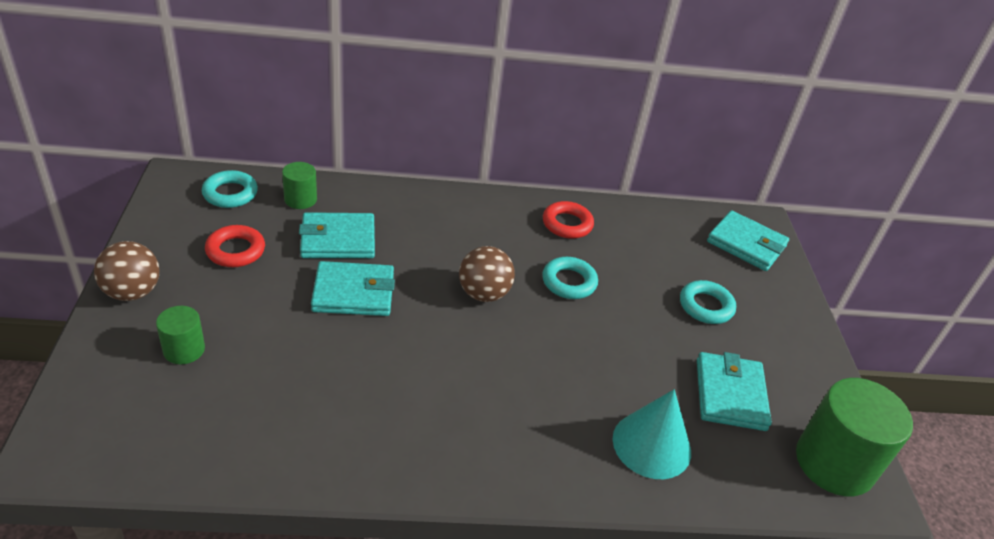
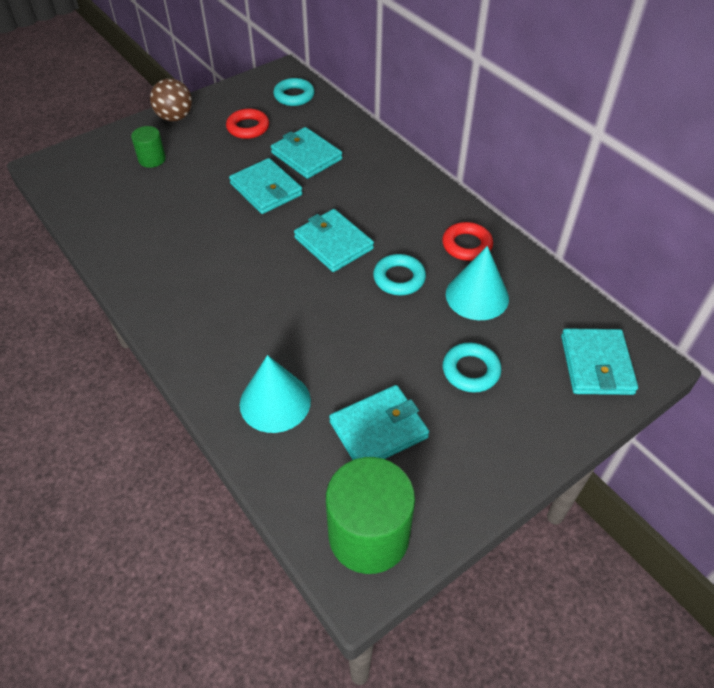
camera: 60 degrees right, 10 degrees up
green cylinder [282,162,317,209] -> none
brown ball [459,246,515,302] -> turquoise wallet [294,209,374,272]
none -> turquoise cone [446,246,509,320]

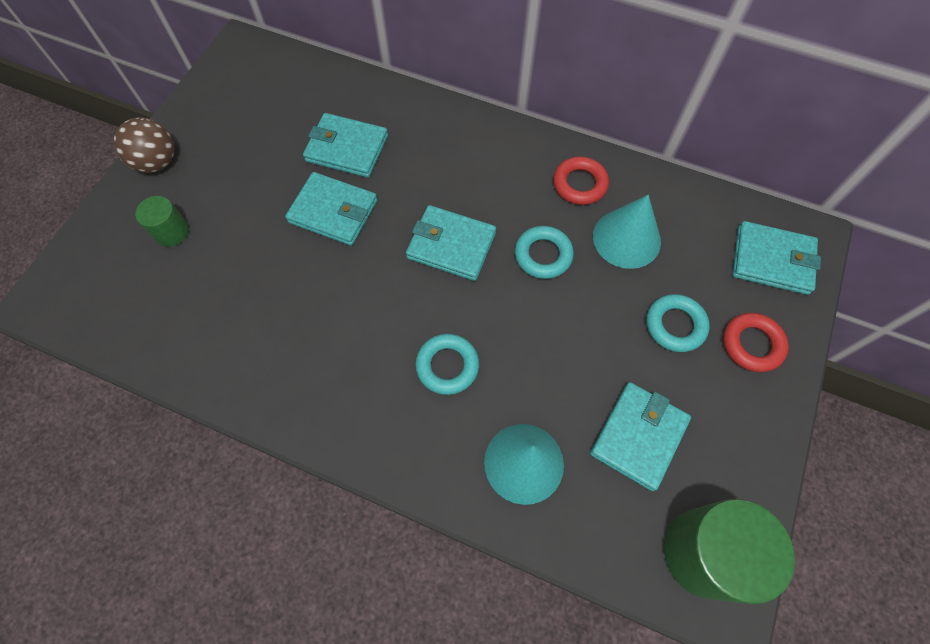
camera: 30 degrees left, 15 degrees up
red ring [226,109,269,139] -> red ring moved to [723,313,789,372]
turquoise ring [273,78,315,106] -> turquoise ring moved to [415,334,479,395]
turquoise wallet [561,329,638,395] -> turquoise wallet turned 45 degrees counterclockwise [732,221,821,295]

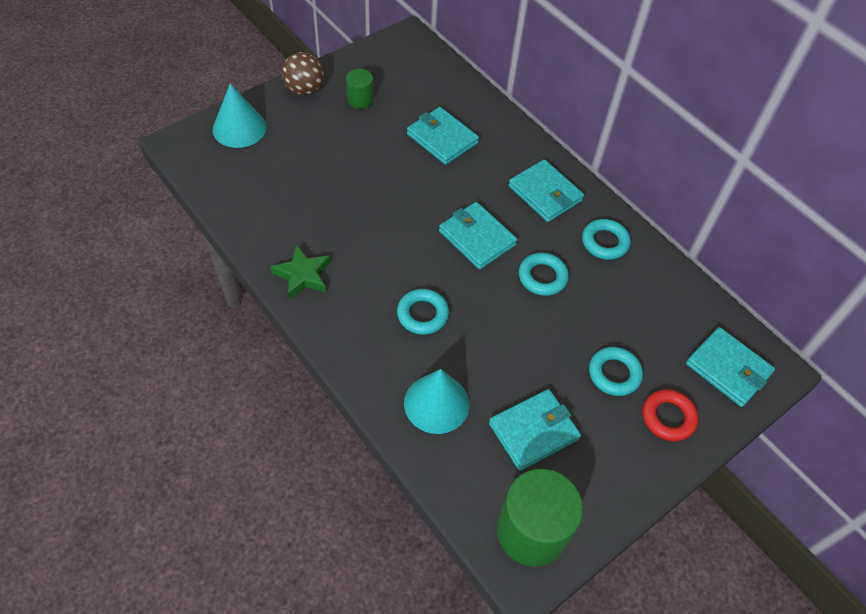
camera: 25 degrees right, 10 degrees down
green cylinder [135,196,189,247] -> green cylinder moved to [346,69,374,109]
turquoise wallet [285,172,377,246] -> turquoise wallet moved to [509,159,584,222]
red ring [553,156,609,205] -> turquoise ring [582,219,631,260]
turquoise cone [593,195,661,269] -> turquoise cone moved to [213,83,266,148]
none -> green star [270,244,331,299]

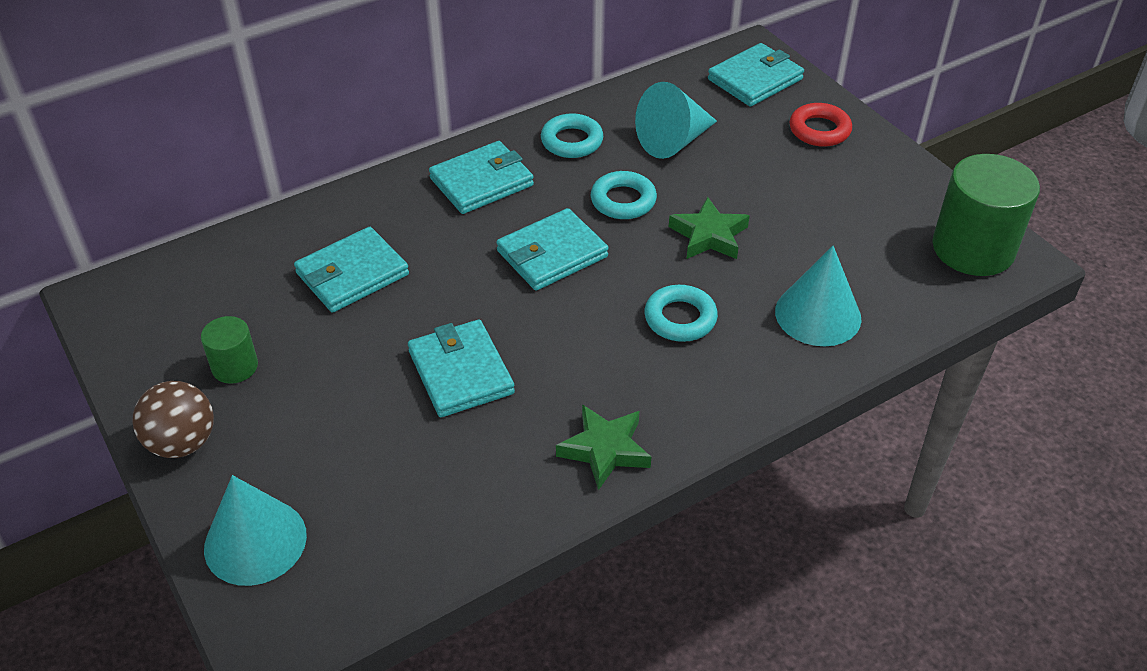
camera: 80 degrees left, 10 degrees down
turquoise wallet [489,389,581,471] -> turquoise wallet moved to [408,320,515,417]
turquoise ring [589,347,643,396] -> none
none -> turquoise cone [635,82,717,159]
none -> green star [669,196,750,259]

